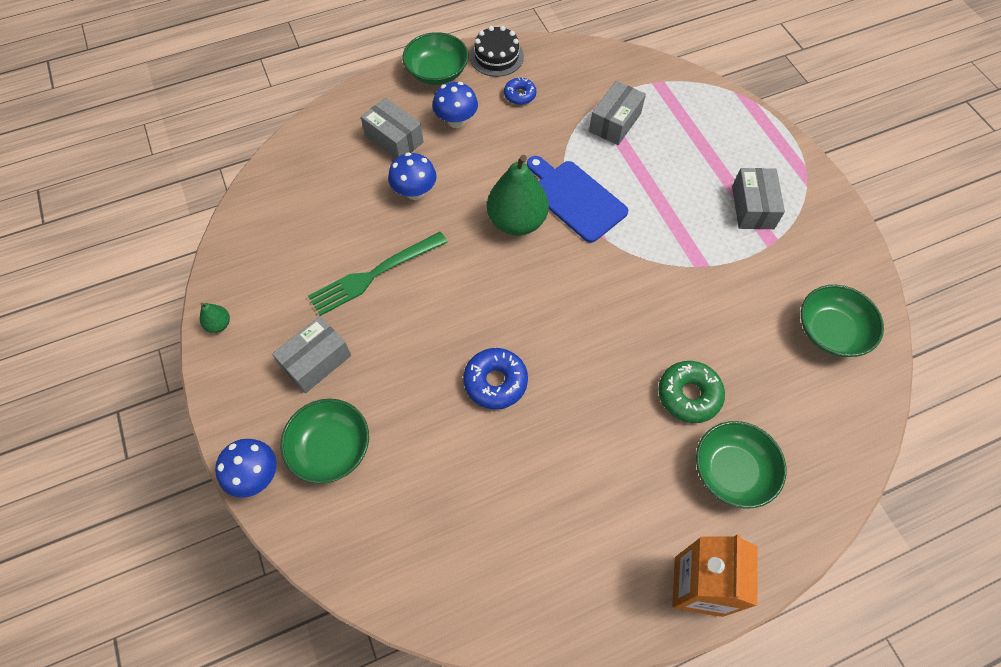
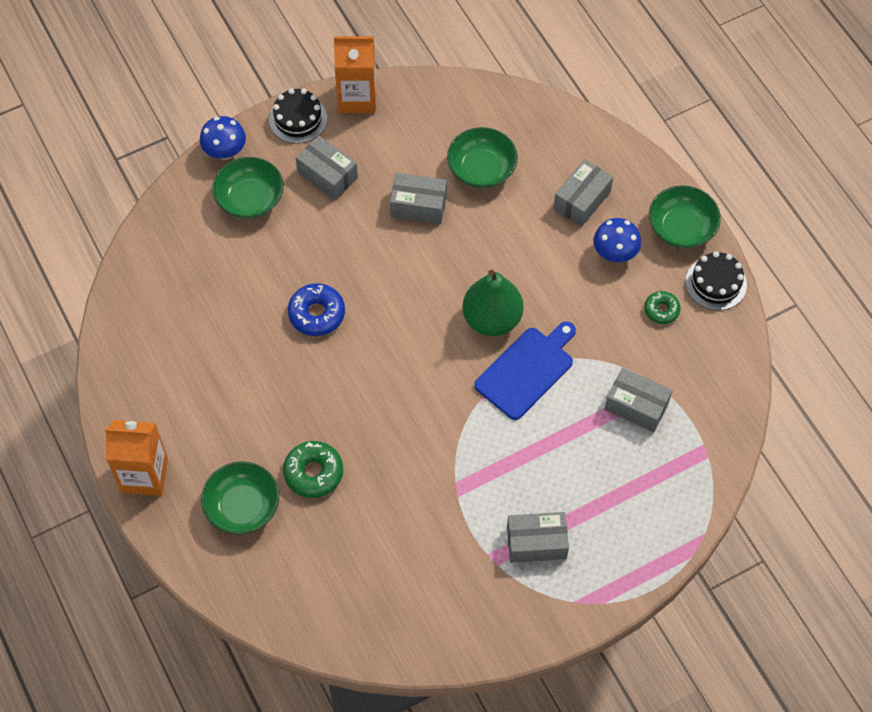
camera: 85 degrees right, 0 degrees up
green pear [200,303,230,333] -> orange carton [334,36,376,113]
green fork [308,232,448,316] -> grey box [390,173,447,224]
blue mushroom [388,152,437,200] -> none
blue donut [504,78,536,105] -> green donut [644,291,681,324]
green bowl [801,285,884,357] -> green bowl moved to [447,127,518,188]
none -> black cake [269,88,327,144]

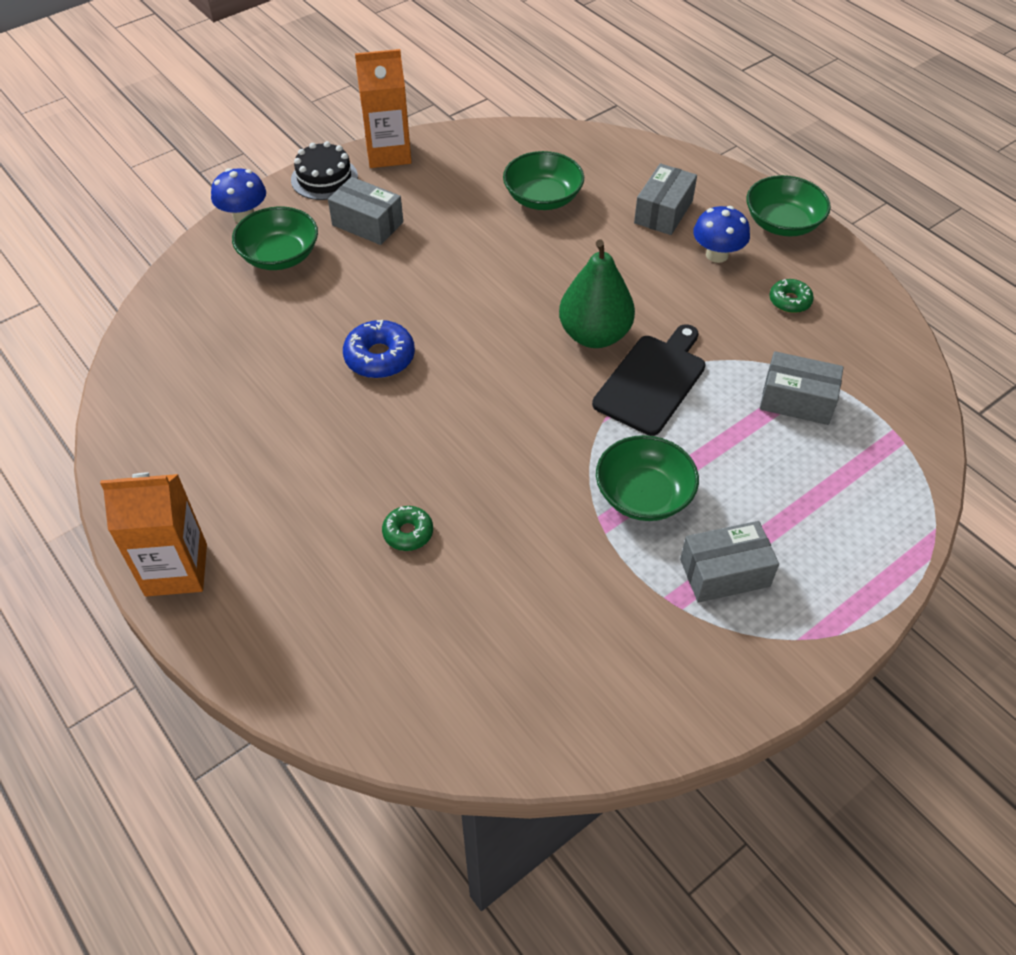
camera: 10 degrees left, 10 degrees down
green bowl [201,461,279,535] -> green bowl moved to [596,435,699,521]
green donut [283,441,343,498] -> green donut [382,506,433,551], size x0.63
grey box [390,173,447,224] -> none
blue cutting board [474,321,576,420] -> black cutting board [592,324,705,436]
black cake [686,251,747,311] -> none

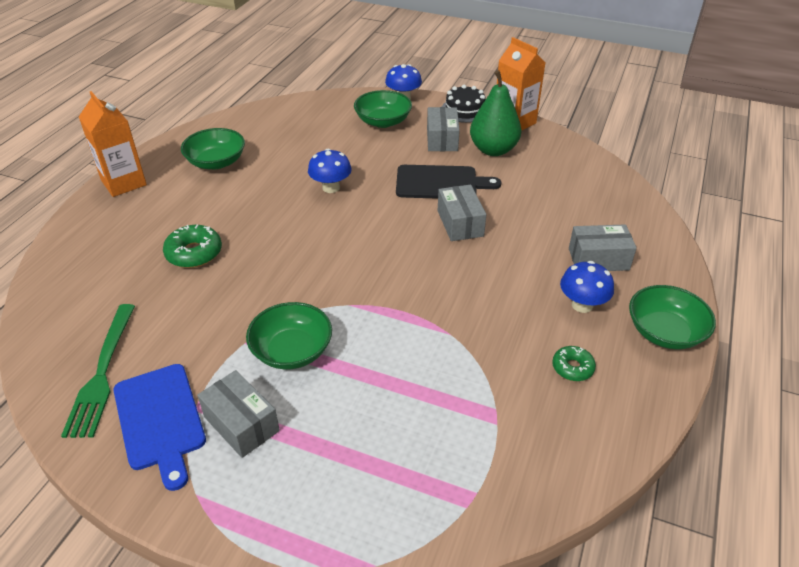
camera: 60 degrees right, 10 degrees down
blue donut [343,320,415,378] -> blue mushroom [308,149,352,193]
green donut [382,506,433,551] -> green donut [163,225,222,268], size x1.59
green bowl [503,151,584,210] -> green bowl moved to [181,128,245,169]
green pear [559,239,635,348] -> green pear moved to [470,70,521,156]
black cutting board [592,324,705,436] -> black cutting board moved to [396,165,501,199]
grey box [760,351,844,425] -> grey box moved to [438,185,486,241]
none -> green fork [61,304,135,438]
none -> blue cutting board [113,364,206,491]

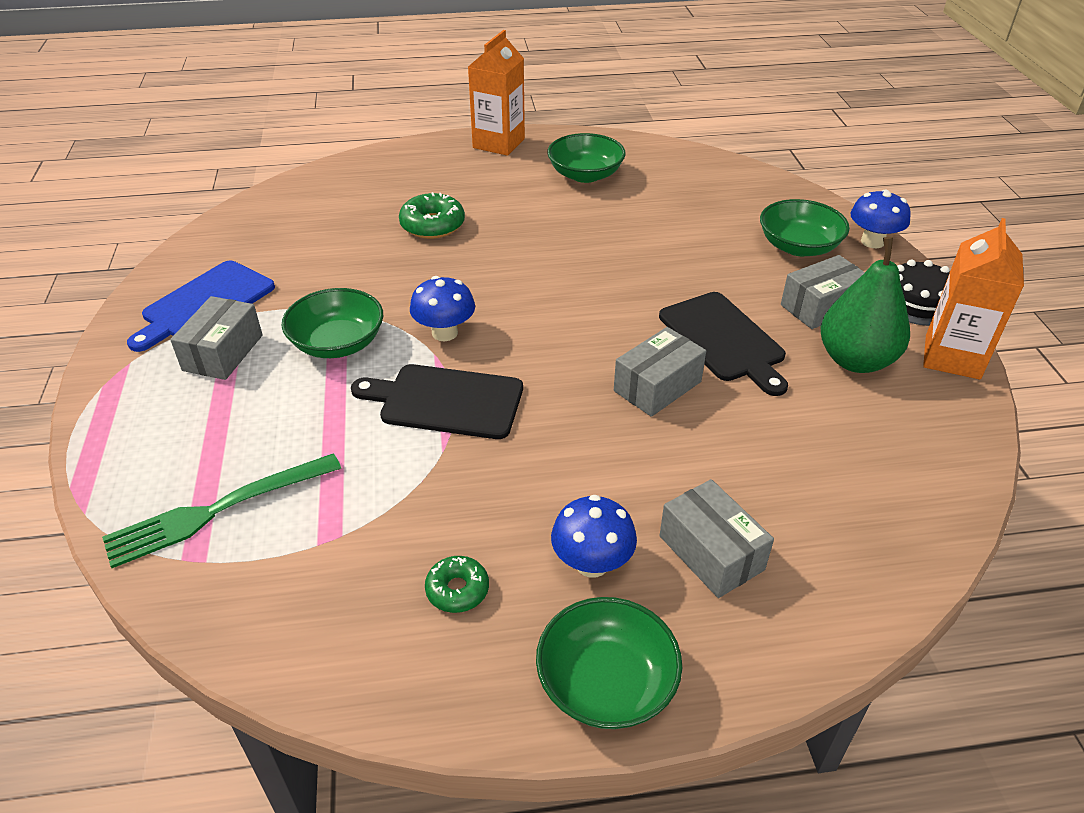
camera: 60 degrees right, 0 degrees up
green fork [61,304,135,438] -> green fork moved to [102,453,341,568]
blue mushroom [308,149,352,193] -> blue mushroom moved to [410,276,475,341]
none -> black cutting board [351,364,523,439]

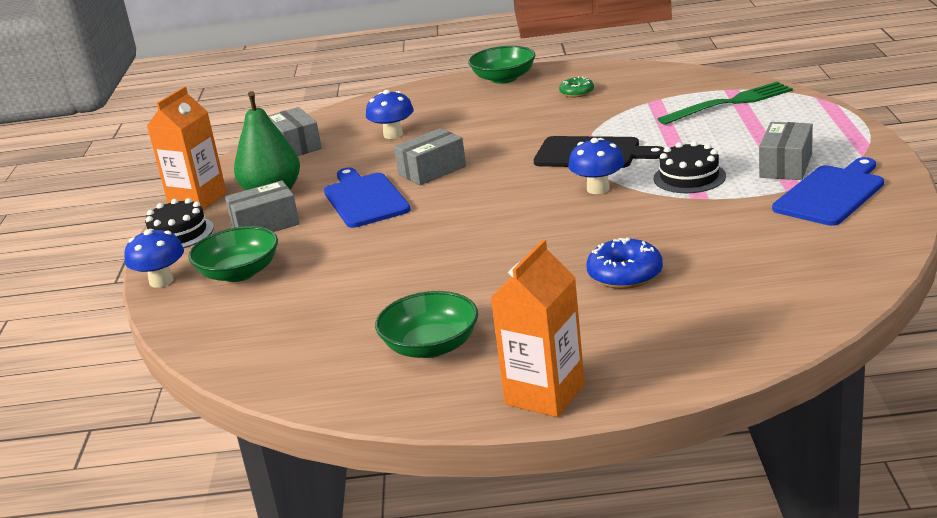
camera: 170 degrees left, 15 degrees down
green bowl [282,288,383,358] -> black cake [654,141,726,193]
green donut [399,192,465,239] -> blue donut [586,238,663,289]
blue mushroom [551,495,637,578] -> blue mushroom moved to [366,90,414,139]
black cutting board [659,292,788,396] -> blue cutting board [324,168,411,228]
grey box [659,479,774,598] -> grey box moved to [268,107,322,156]

